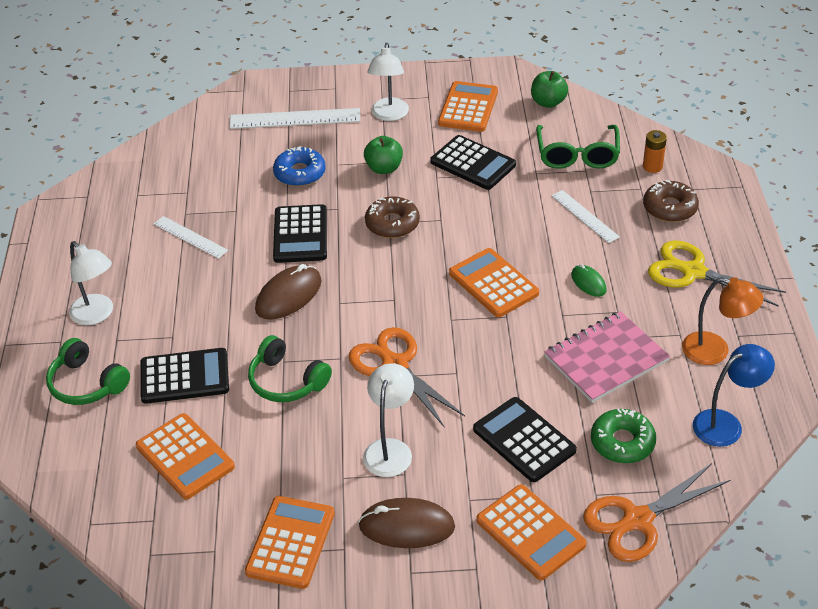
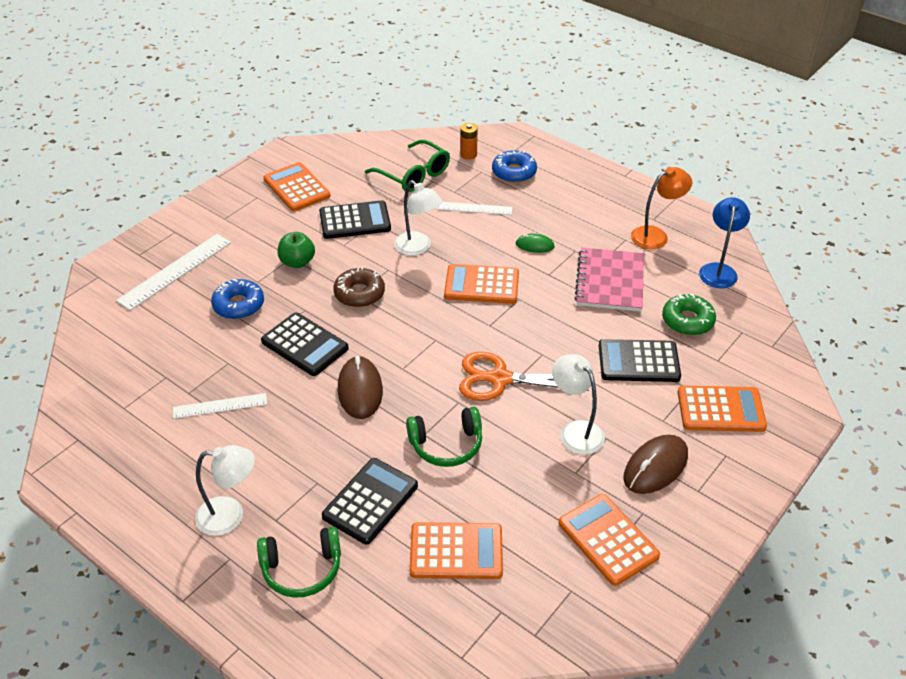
camera: 50 degrees left, 0 degrees up
white lamp [367,43,409,121] -> white lamp moved to [394,180,442,256]
green apple [531,71,568,108] -> none
orange scissors [583,463,730,562] -> none
brown donut [643,180,699,222] -> blue donut [492,150,537,183]
yellow scissors [648,240,786,307] -> none

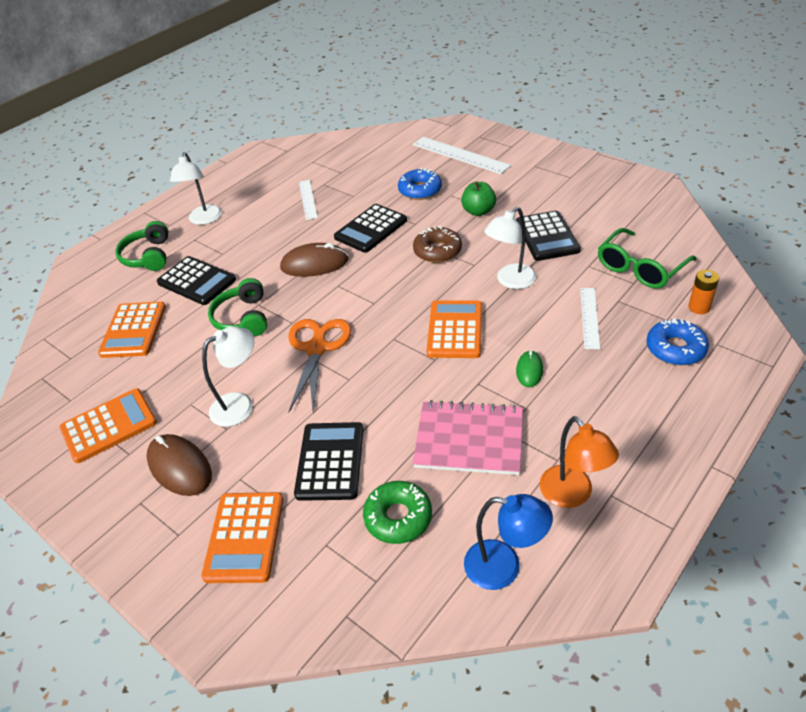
camera: 95 degrees right, 0 degrees up
orange calculator [263,162,330,211] -> none

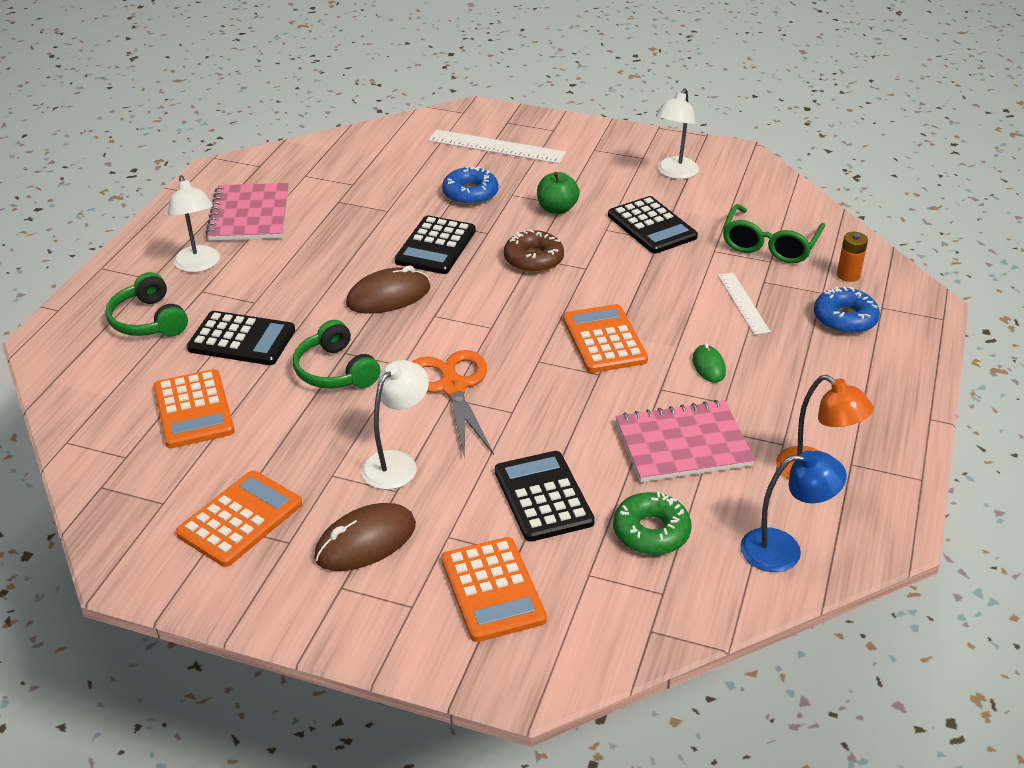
camera: 25 degrees left, 5 degrees down
brown mouse [147,434,212,496] -> brown mouse turned 60 degrees counterclockwise [314,503,416,571]
white ruler [299,180,318,220] -> none
white lamp [484,207,536,289] -> white lamp moved to [656,88,699,179]
none -> pink notebook [205,183,289,241]

